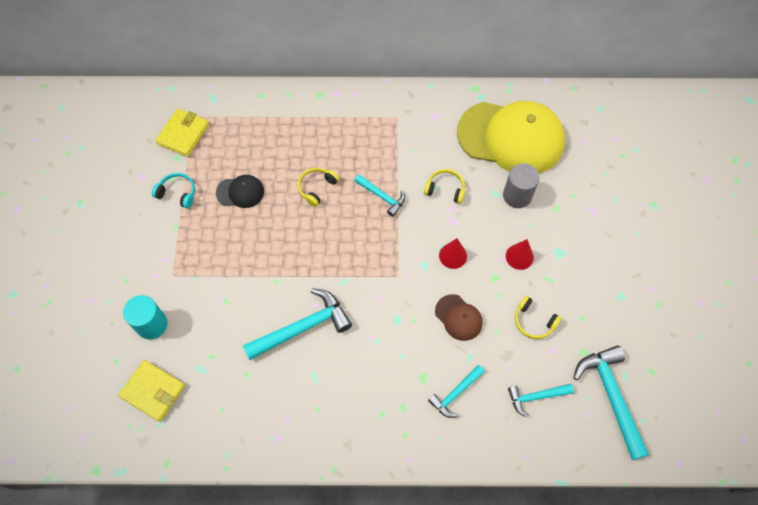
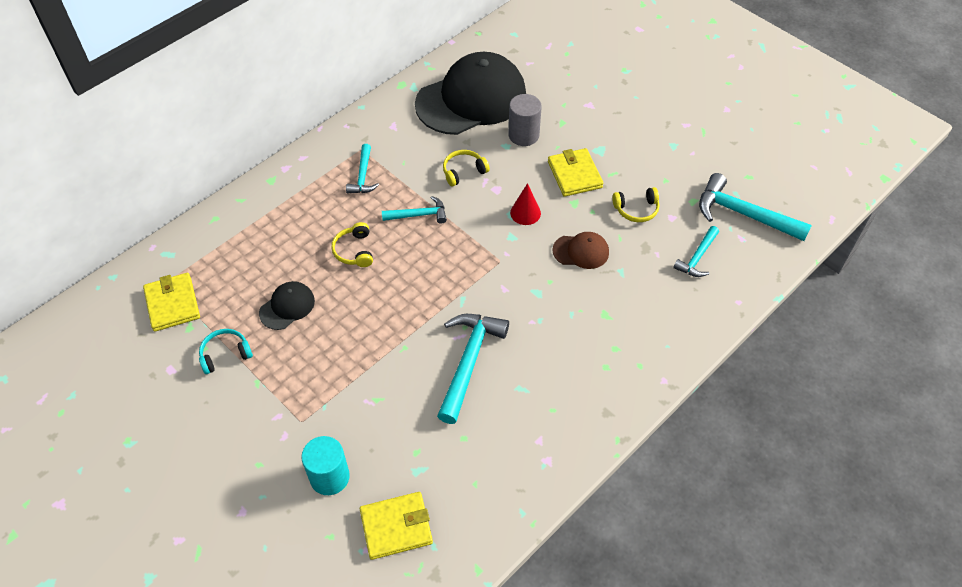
camera: 45 degrees left, 10 degrees down
turquoise hammer [428,365,485,418] -> turquoise hammer moved to [346,144,379,193]
yellow cap [457,101,565,174] -> black cap [415,52,526,135]
red cone [506,239,534,270] -> yellow wallet [548,148,604,197]

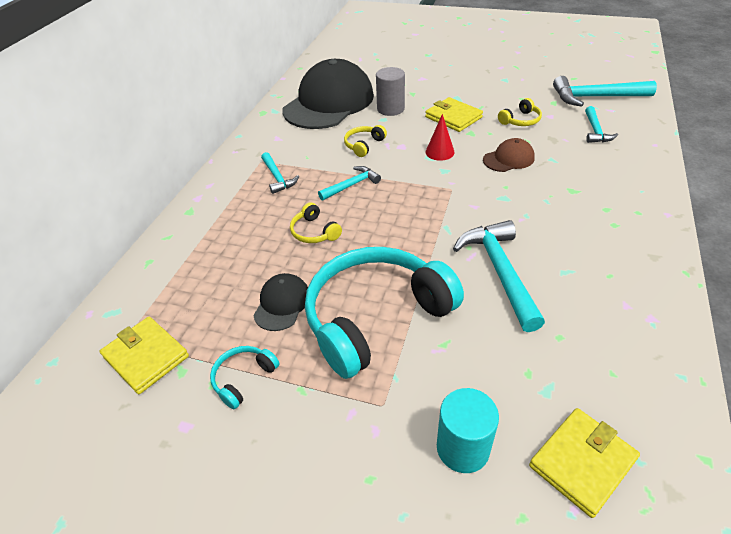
camera: 25 degrees left, 10 degrees down
none -> turquoise headphones [305,247,464,379]

